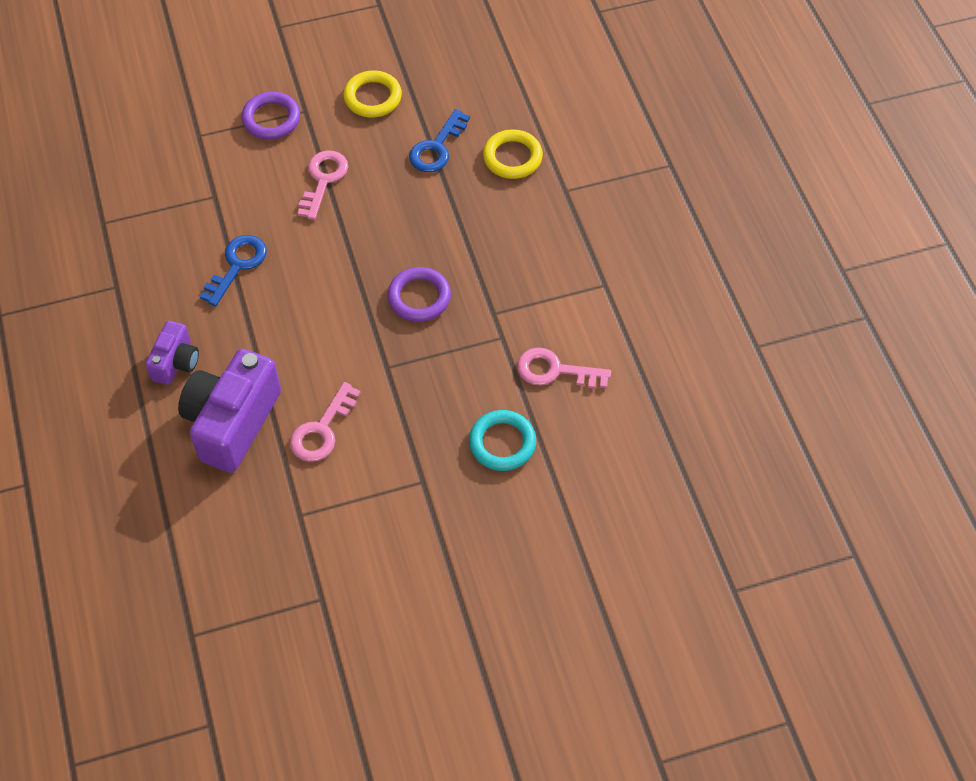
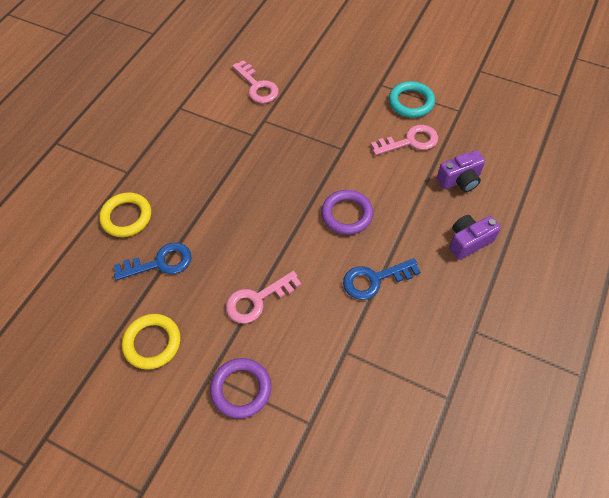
camera: 135 degrees left, 0 degrees up
purple camera [178,349,281,473] -> purple camera [437,150,485,192], size x0.53
purple ring [387,267,451,322] -> purple ring moved to [321,190,374,235]
turquoise ring [469,410,536,471] -> turquoise ring moved to [389,81,435,118]

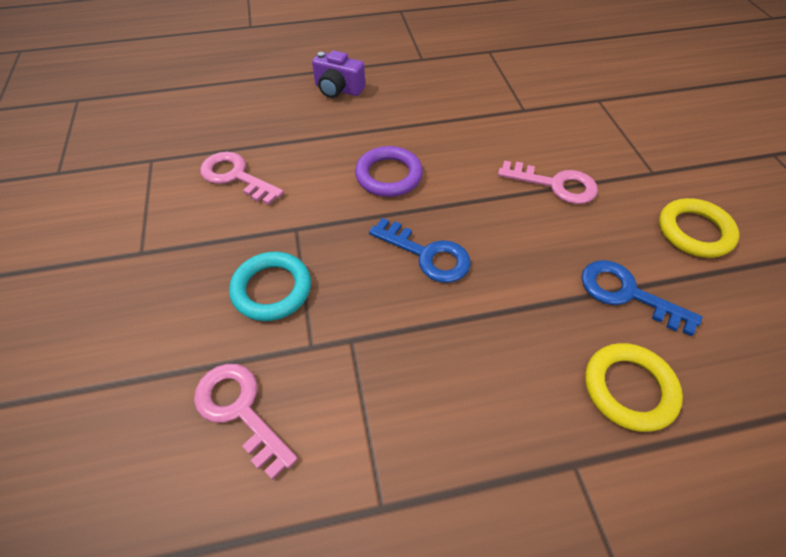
camera: 130 degrees left, 5 degrees down
purple ring [210,358,271,418] -> none
pink key [232,60,279,103] -> pink key turned 60 degrees counterclockwise [194,364,298,480]
blue key [343,258,420,300] -> blue key moved to [369,218,471,283]
turquoise ring [389,81,435,118] -> turquoise ring moved to [229,252,311,321]
purple camera [437,150,485,192] -> none

